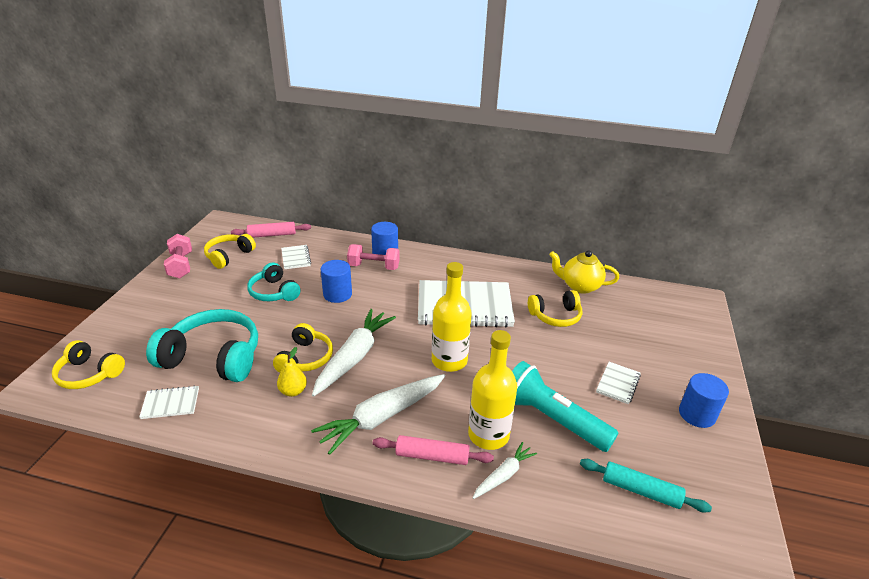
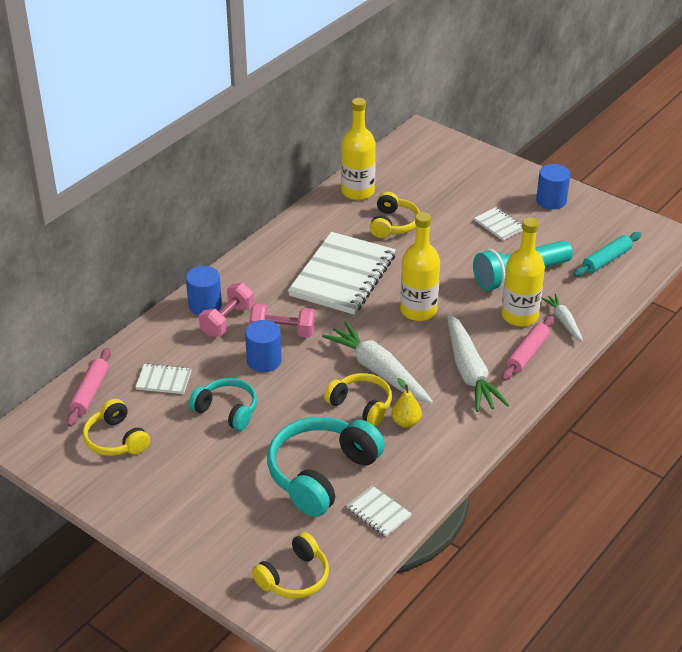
camera: 65 degrees left, 5 degrees up
white notebook [139,385,199,419] -> white notebook turned 60 degrees counterclockwise [346,485,412,537]
pink dumbbell [164,234,192,278] -> pink dumbbell moved to [249,303,315,338]
turquoise headphones [247,263,300,301] -> turquoise headphones turned 135 degrees counterclockwise [189,378,257,431]
yellow teapot [549,250,619,294] -> yellow bottle [341,98,376,200]

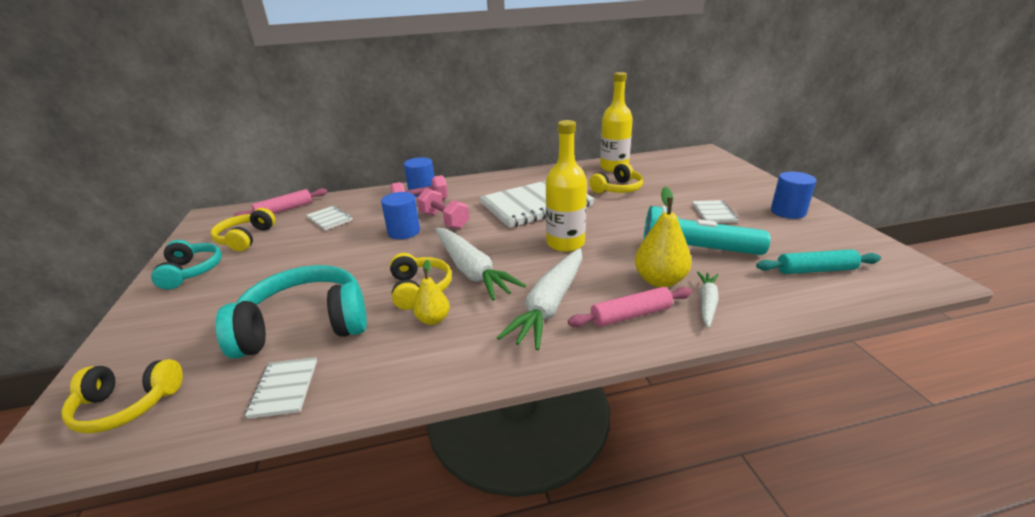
camera: 40 degrees right, 10 degrees down
turquoise headphones [189,378,257,431] -> turquoise headphones moved to [151,240,222,290]
white carrot [322,321,433,403] -> white carrot turned 150 degrees clockwise [435,228,526,301]
yellow bottle [501,217,545,326] -> yellow pear [635,187,692,287]

